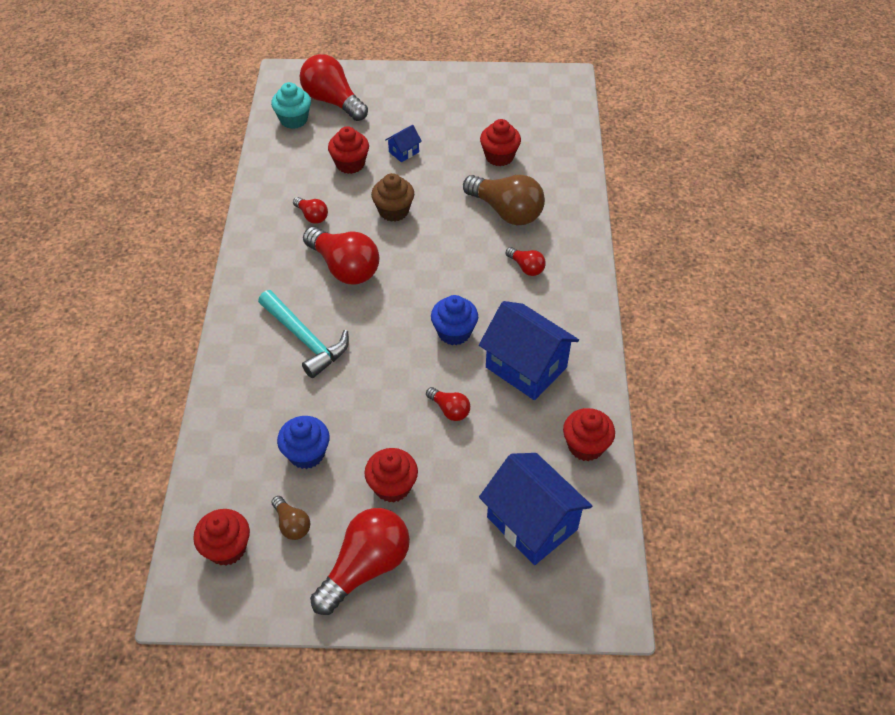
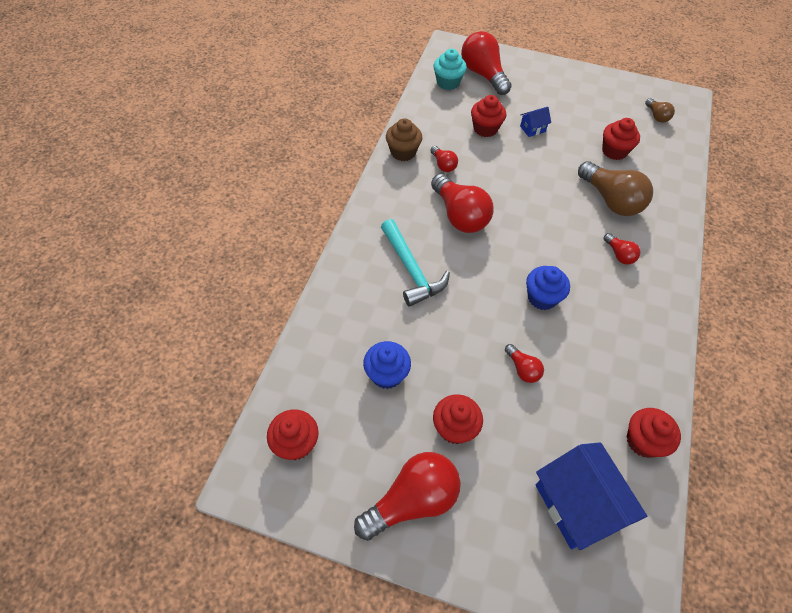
camera: 15 degrees right, 5 degrees up
brown light bulb [271,496,310,540] -> brown light bulb moved to [645,98,675,123]
brown cupcake [371,173,414,222] -> brown cupcake moved to [386,118,422,161]
blue house [479,301,579,400] -> none

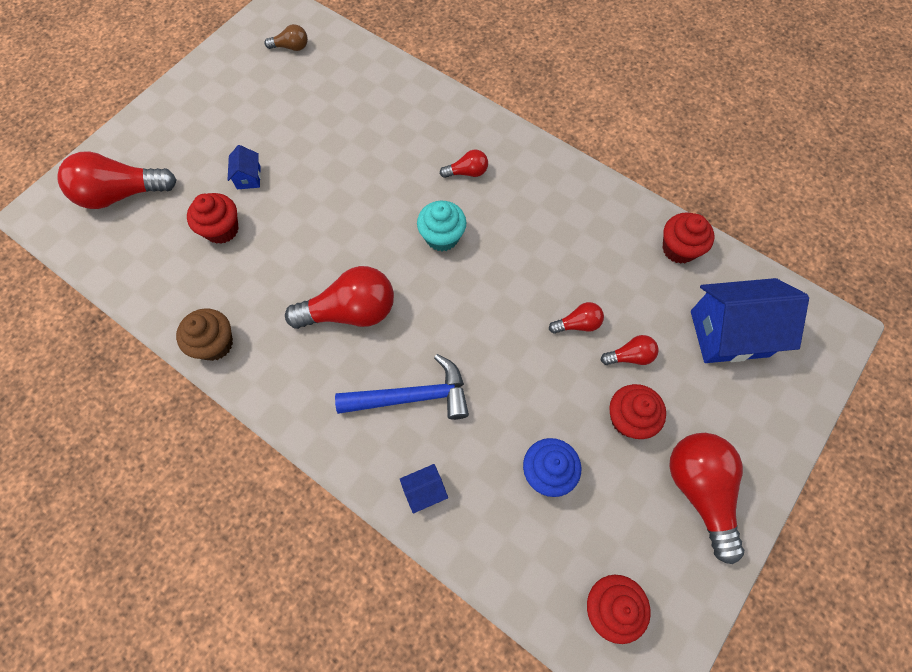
camera: 70 degrees left, 10 degrees up
turquoise hammer [381,219,450,307] -> blue hammer [335,354,469,420]
red light bulb [430,146,458,172] -> red light bulb moved to [601,335,659,365]
turquoise cupcake [433,49,467,90] -> turquoise cupcake moved to [417,201,466,252]
blue cupcake [526,266,570,310] -> none
brown light bulb [578,161,653,216] -> none
red cupcake [602,118,640,160] -> none
none -> blue house [400,464,448,514]

